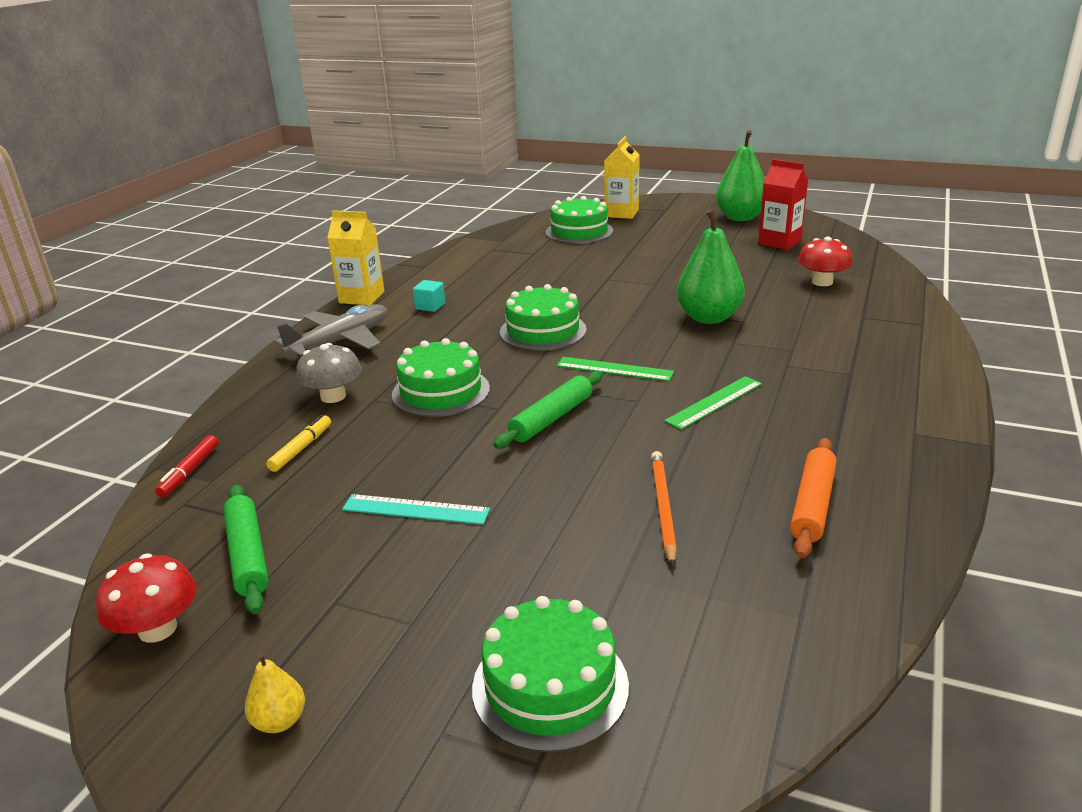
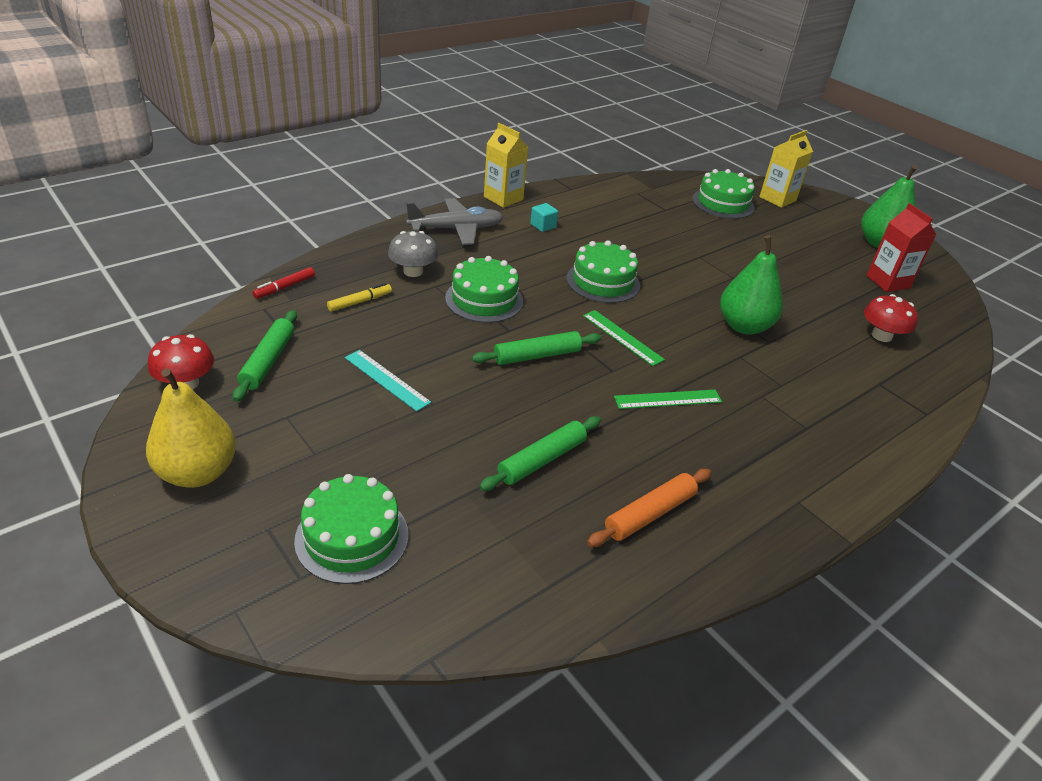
camera: 25 degrees right, 10 degrees up
yellow pear [245,653,305,733] -> yellow pear [146,368,236,488], size x2.15
orange pencil [651,451,677,566] -> green rolling pin [479,416,601,491]

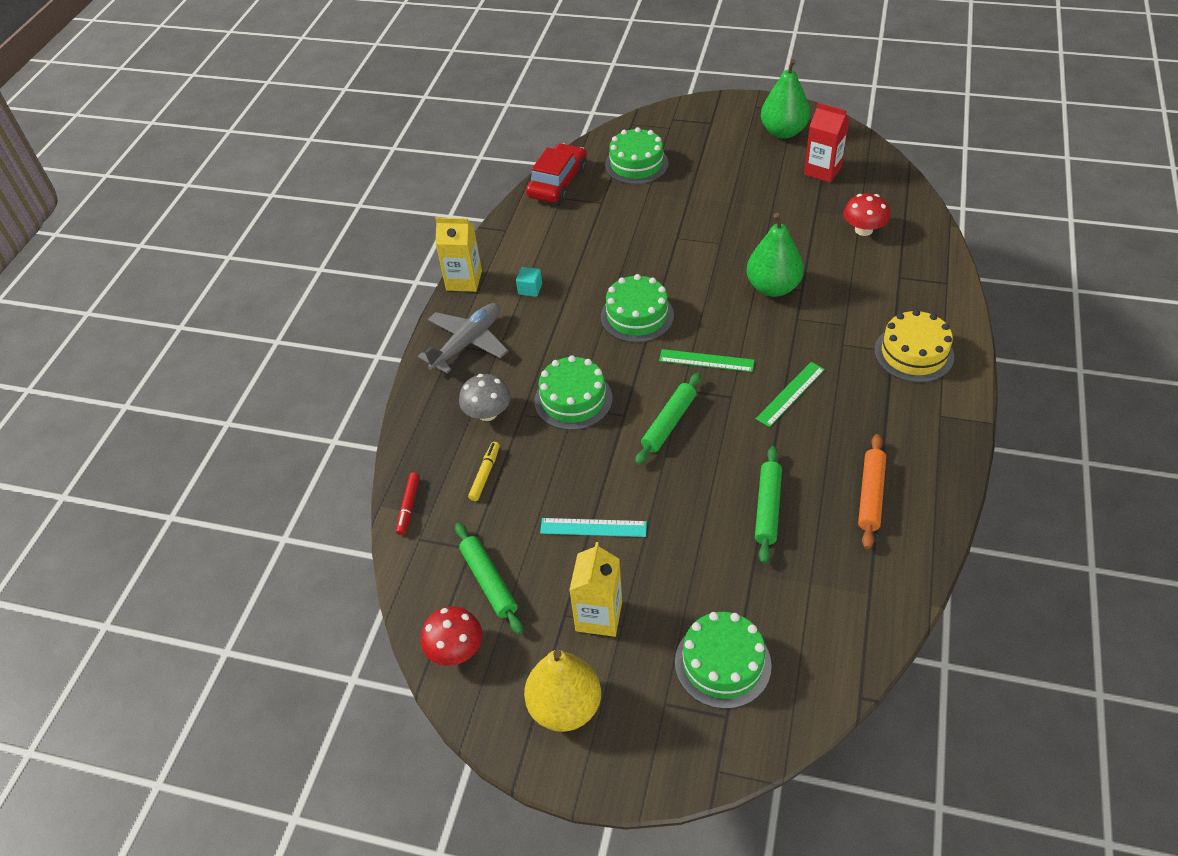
camera: 30 degrees left, 10 degrees up
yellow carton [759,130,813,208] -> yellow carton moved to [569,542,622,637]
none -> red car [526,143,587,203]
none -> yellow cake [874,310,954,383]

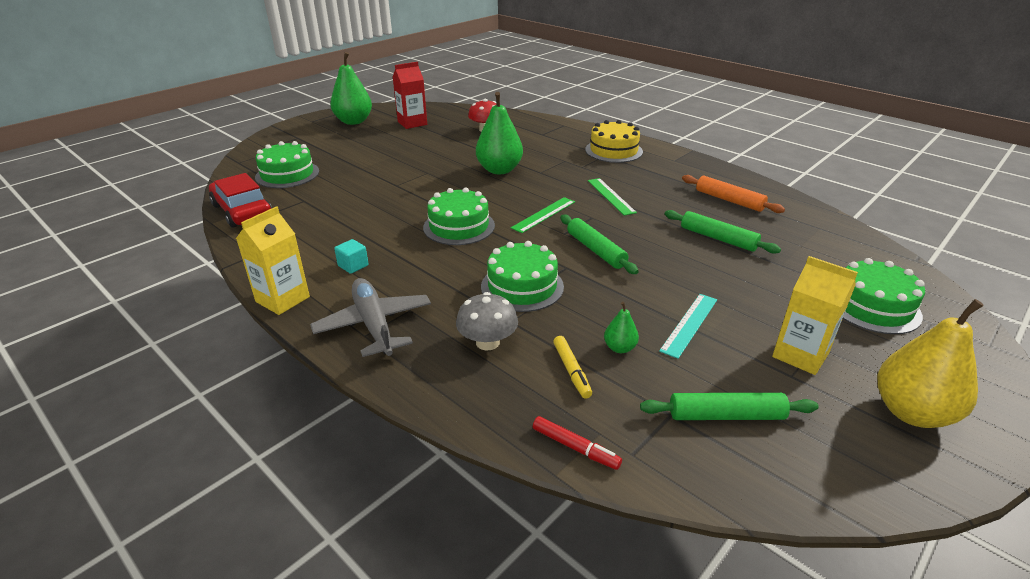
camera: 65 degrees left, 15 degrees down
red mushroom [421,607,483,666] -> none
yellow marker [468,442,500,501] -> yellow marker turned 150 degrees counterclockwise [553,336,592,399]
none -> green pear [604,302,639,353]

